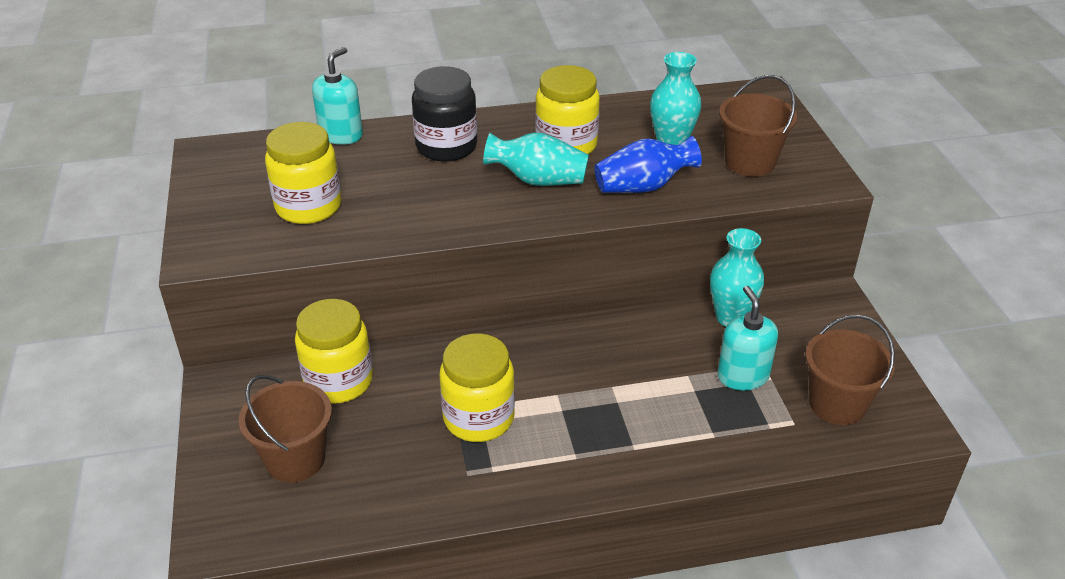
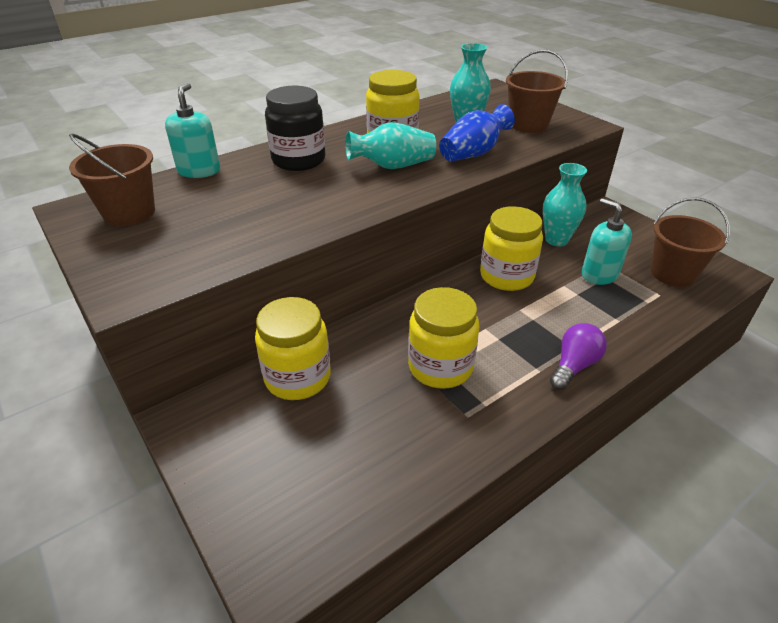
camera: 25 degrees left, 0 degrees up
brown bucket [239,375,332,483] -> brown bucket moved to [69,133,155,226]
yellow jar [265,122,342,224] -> yellow jar moved to [480,206,543,291]
none -> purple light bulb [550,323,607,390]

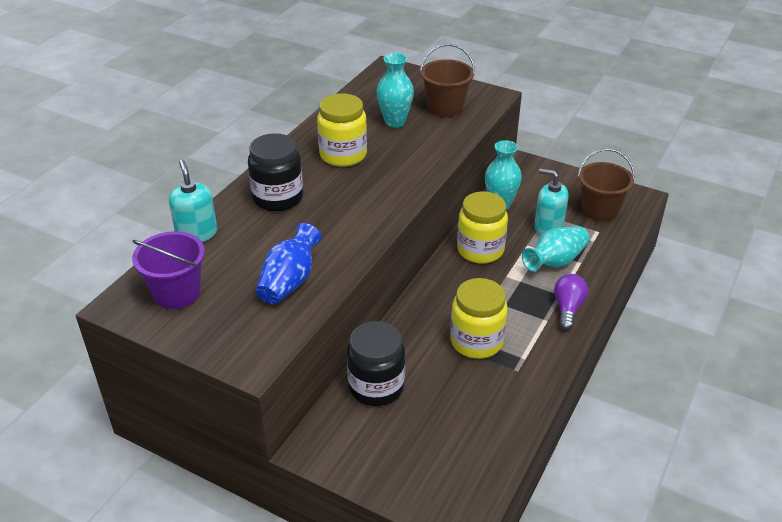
camera: 25 degrees left, 0 degrees up
brown bucket [69,133,155,226] -> purple bucket [132,231,205,309]
yellow jar [255,297,331,400] -> black jar [347,321,405,406]
turquoise vase [346,122,436,169] -> turquoise vase moved to [522,226,589,272]
blue vase [439,104,515,161] -> blue vase moved to [256,223,322,305]

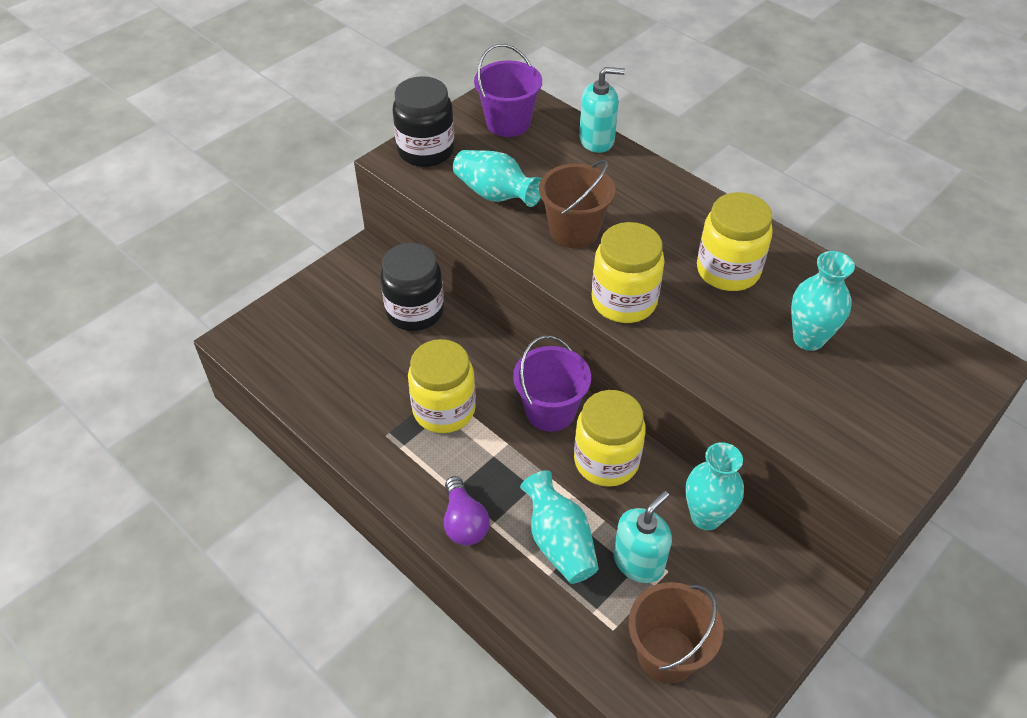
camera: 105 degrees right, 10 degrees up
black jar [248,133,303,211] -> black jar moved to [392,76,454,167]
blue vase [256,223,322,305] -> turquoise vase [453,150,542,207]
brown bucket [420,44,475,117] -> brown bucket moved to [539,160,616,248]
purple light bulb [554,274,588,330] -> purple light bulb turned 45 degrees clockwise [444,476,490,546]
none -> purple bucket [513,336,591,432]
none -> yellow jar [592,222,665,323]

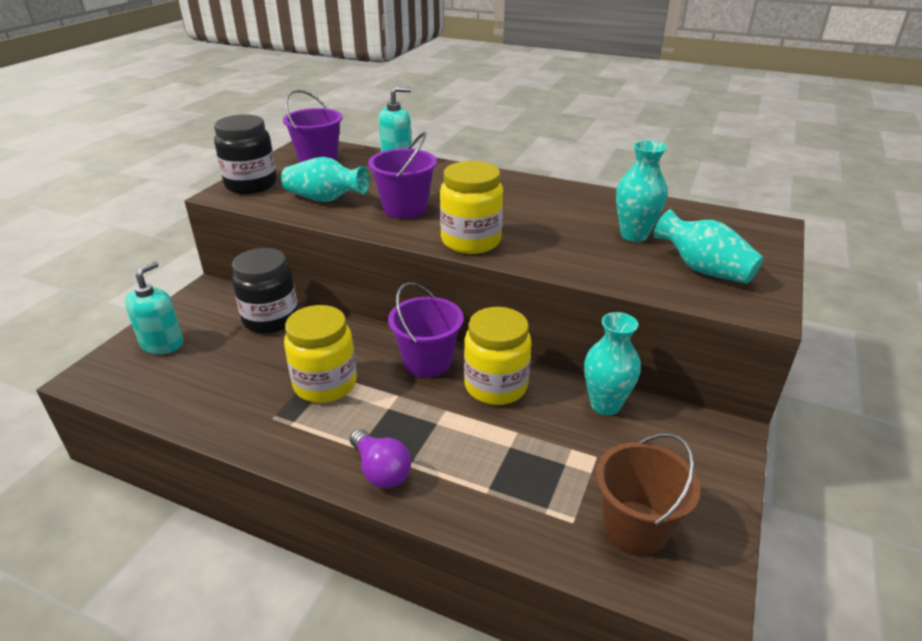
camera: 20 degrees left, 15 degrees down
turquoise vase [520,470,599,584] -> turquoise vase moved to [654,209,764,284]
brown bucket [539,160,616,248] -> purple bucket [368,132,437,219]
turquoise soap dispenser [614,491,672,583] -> turquoise soap dispenser moved to [125,261,183,354]
yellow jar [697,192,773,291] -> none

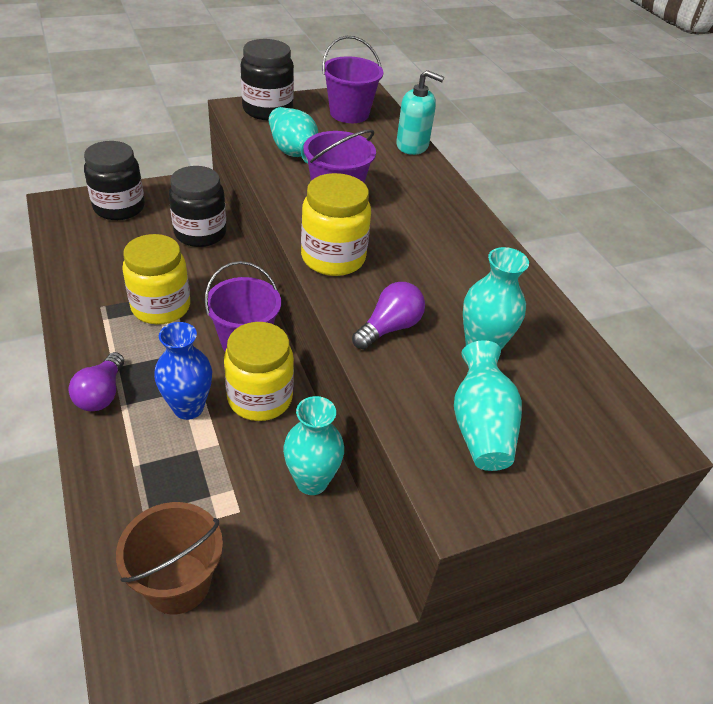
camera: 40 degrees right, 10 degrees up
turquoise soap dispenser [125,261,183,354] -> black jar [84,141,145,220]
none -> blue vase [154,322,212,420]
none -> purple light bulb [352,282,425,350]

